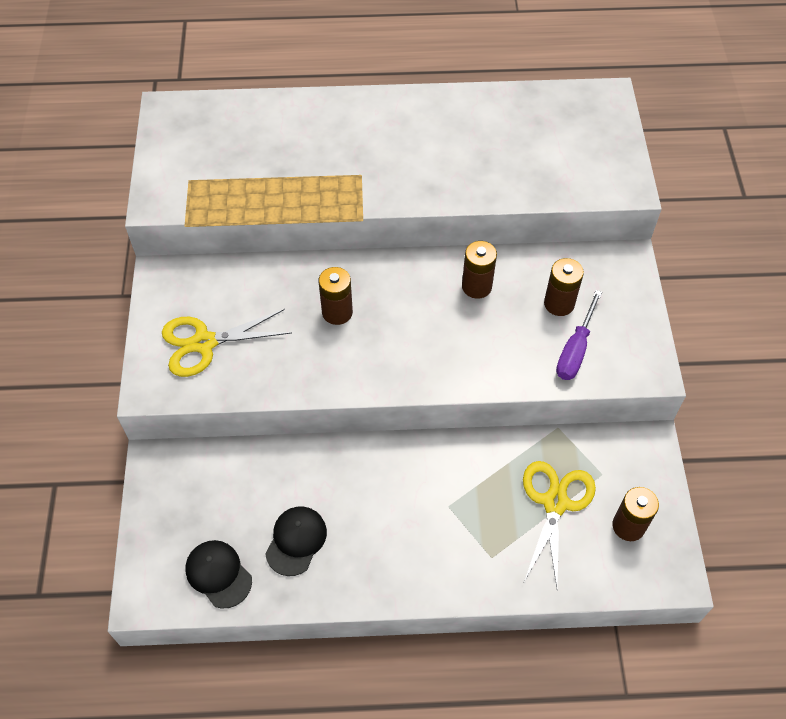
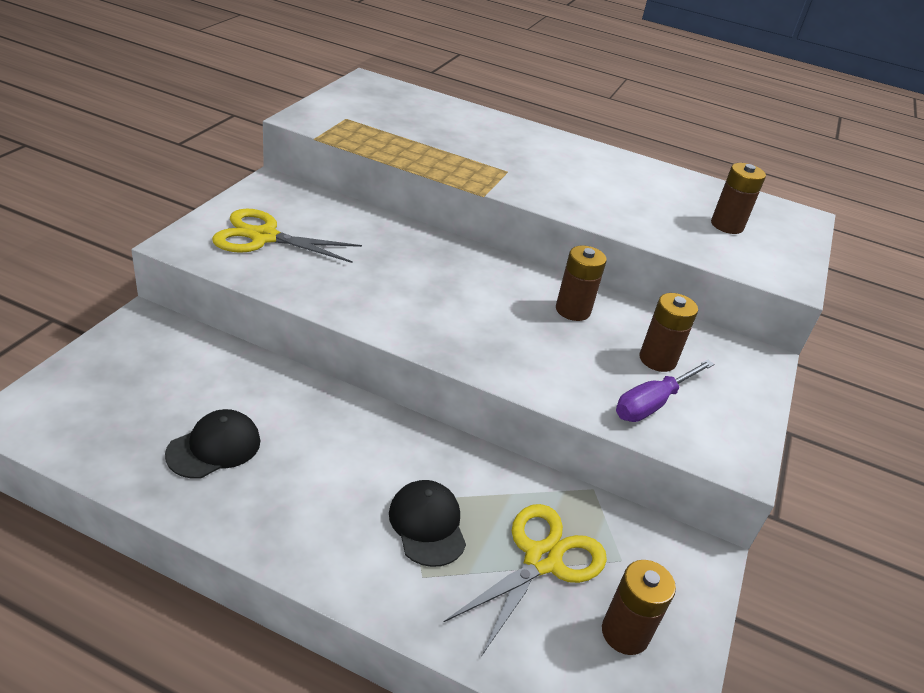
camera: 20 degrees right, 20 degrees down
black cap [185,540,252,609] -> black cap moved to [389,480,466,567]
brown battery [319,267,353,325] -> brown battery moved to [711,163,766,234]

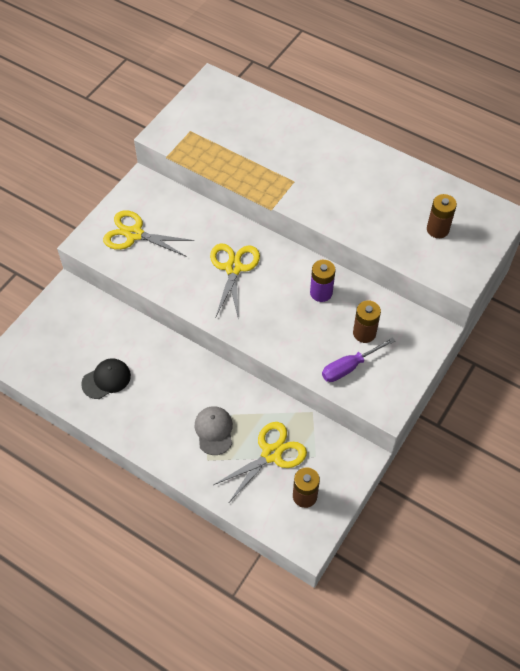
camera: 15 degrees right, 20 degrees up
black cap [389,480,466,567] -> grey cap [195,406,233,455]
brown battery [556,245,607,321] -> purple battery [310,260,335,302]
none -> yellow scissors [210,244,260,316]

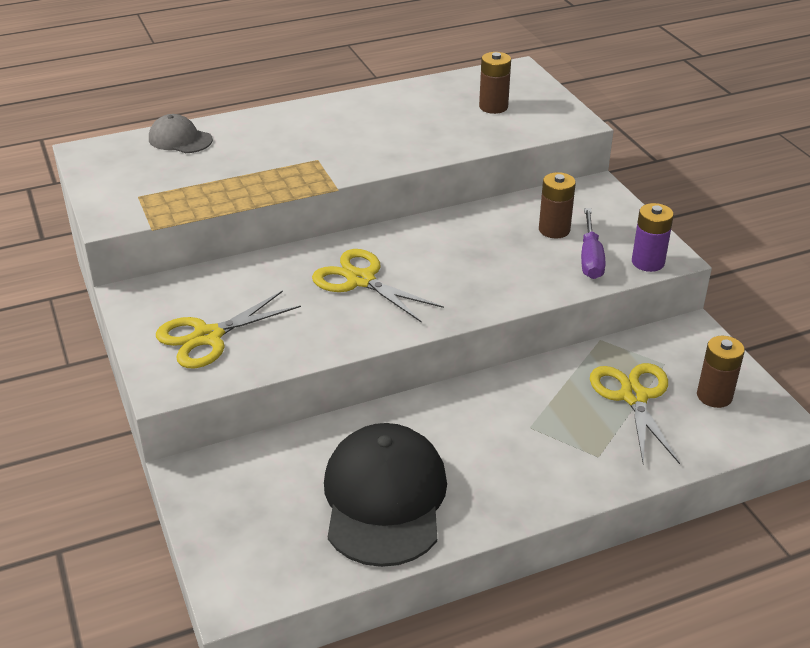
camera: 55 degrees left, 20 degrees down
black cap [81,358,131,399] -> black cap [324,423,447,567], size x1.98
grey cap [195,406,233,455] -> grey cap moved to [149,114,213,153]
purple battery [310,260,335,302] -> purple battery moved to [632,203,674,272]

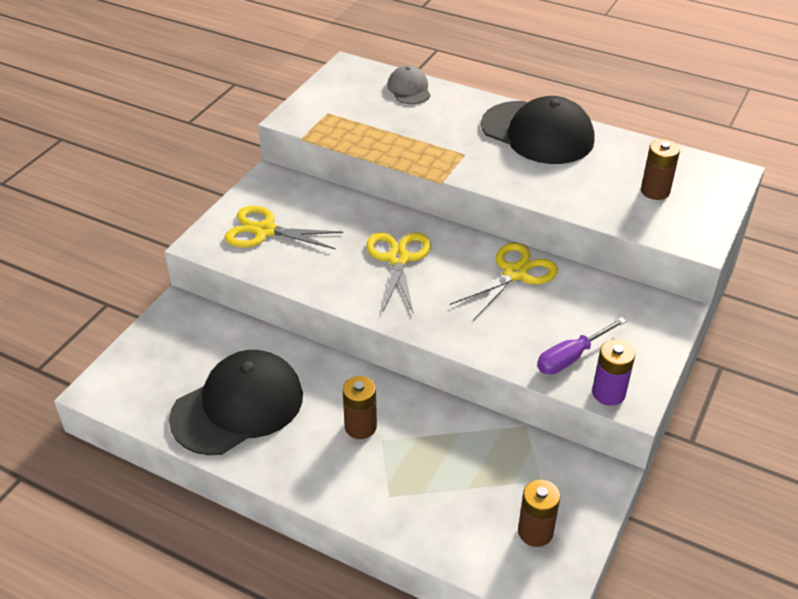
camera: 50 degrees right, 5 degrees up
brown battery [539,172,576,239] -> brown battery moved to [342,376,377,439]
yellow scissors [590,363,680,464] -> yellow scissors moved to [450,243,558,321]
none -> black cap [481,96,594,164]

